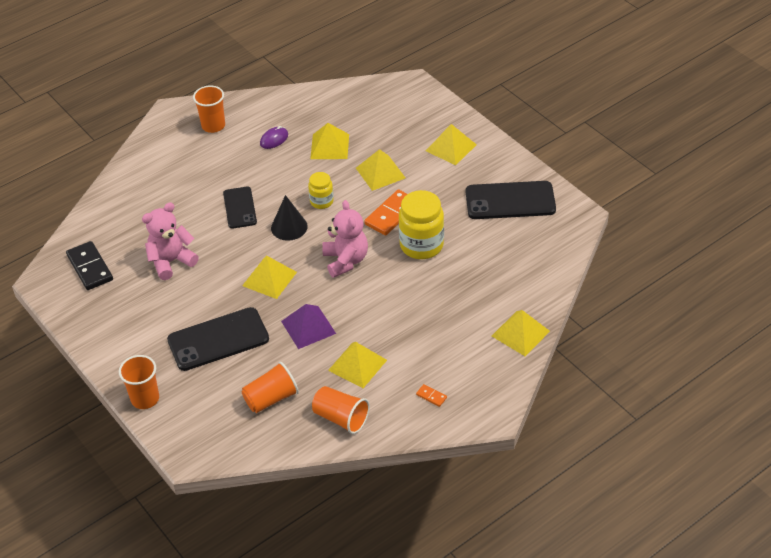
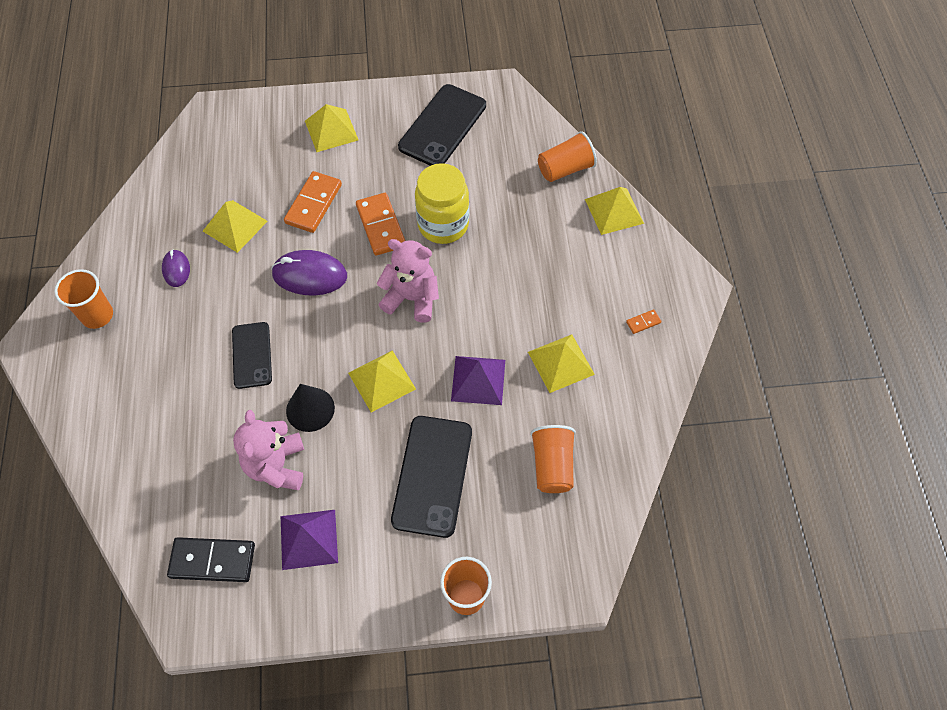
camera: 60 degrees left, 15 degrees up
black phone [223,187,257,229] -> black phone turned 60 degrees clockwise [232,322,272,389]
black cone [271,195,308,241] -> black cone moved to [286,384,335,432]
yellow jar [308,172,334,209] -> purple mouse [271,250,347,296]
orange cup [312,386,370,434] -> orange cup moved to [538,131,597,182]
yellow pyramid [356,149,405,191] -> orange domino [284,171,342,233]
none -> purple pyramid [281,510,338,570]

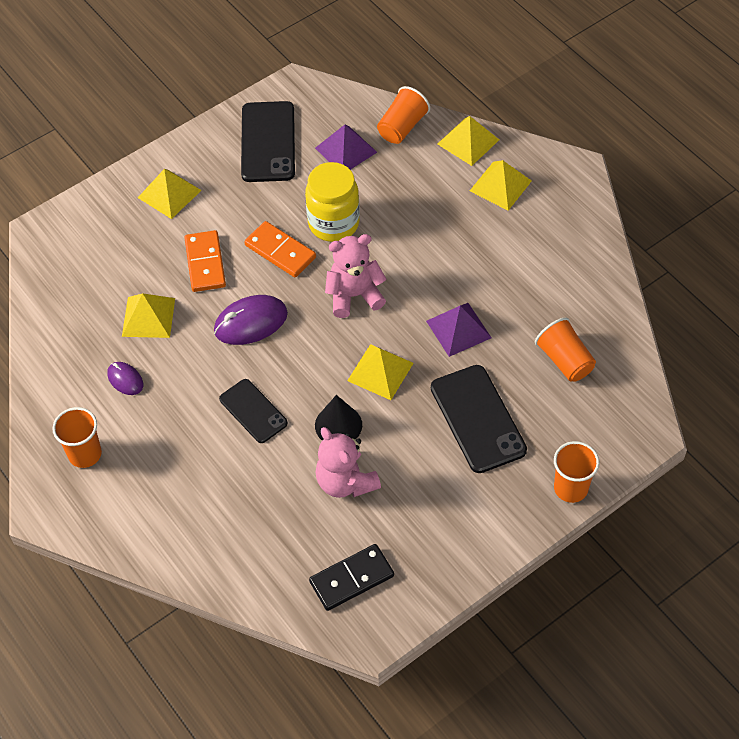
camera: 30 degrees left, 5 degrees down
purple pyramid [281,510,338,570] -> purple pyramid moved to [315,125,377,170]
yellow pyramid [528,335,595,393] -> yellow pyramid moved to [470,160,532,211]
orange domino [626,310,662,334] -> none

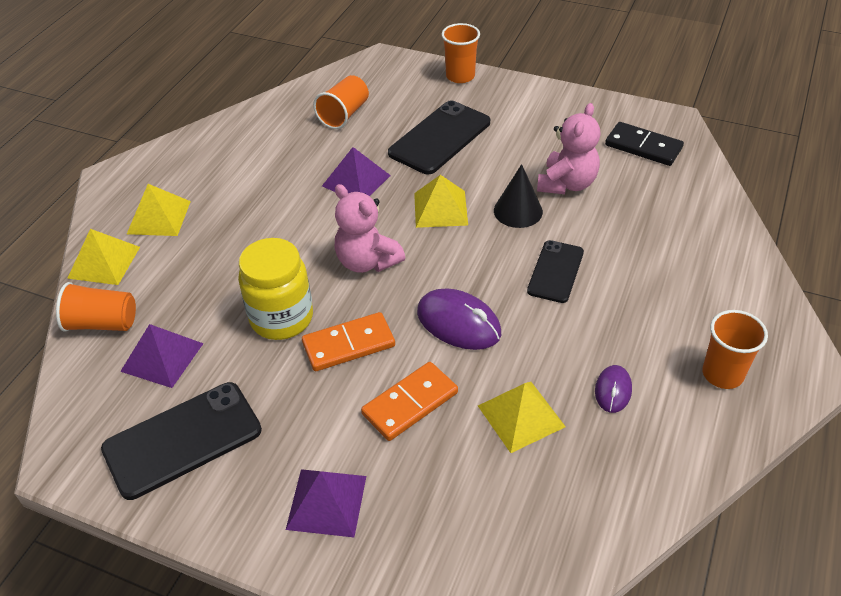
camera: 120 degrees left, 10 degrees down
yellow pyramid [138,169,202,219] -> purple pyramid [286,469,366,537]
orange domino [244,221,316,277] -> orange domino turned 60 degrees clockwise [302,312,395,371]

